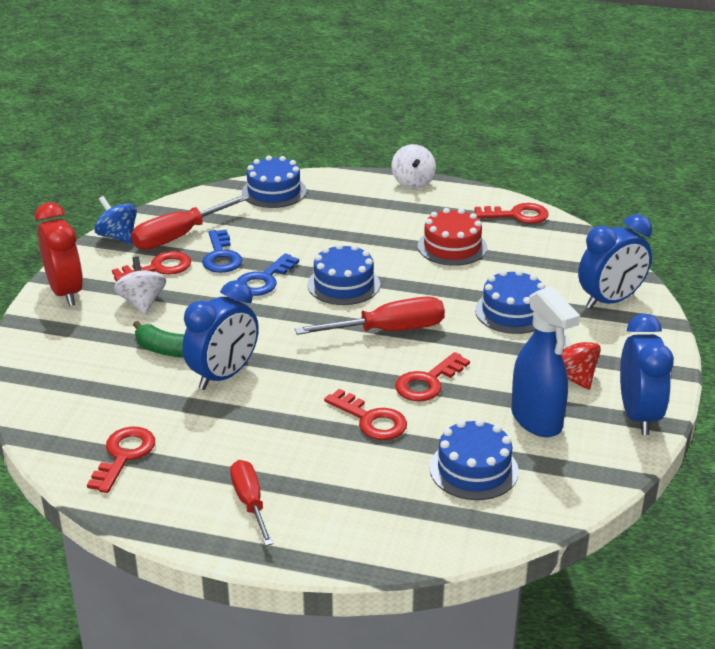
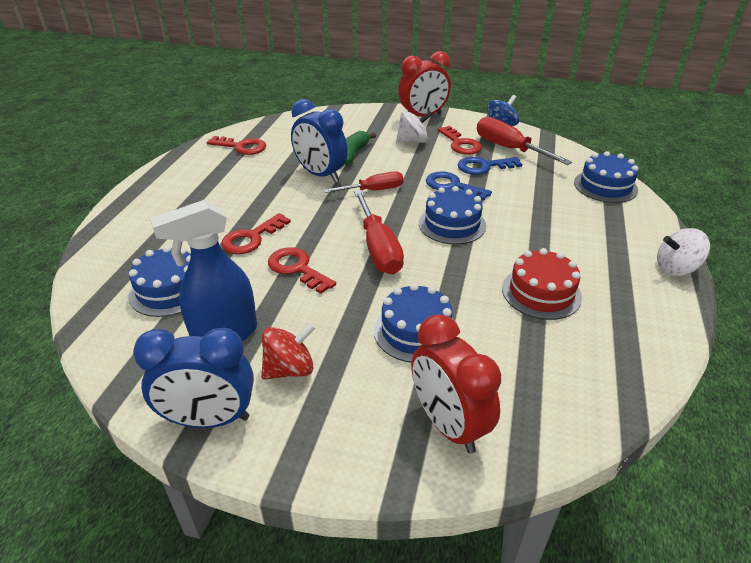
camera: 90 degrees right, 5 degrees up
red screwdriver [230,460,273,546] -> red screwdriver moved to [324,171,404,193]
red key [474,203,549,224] -> none
blue clock [578,214,652,309] -> red clock [411,314,501,453]

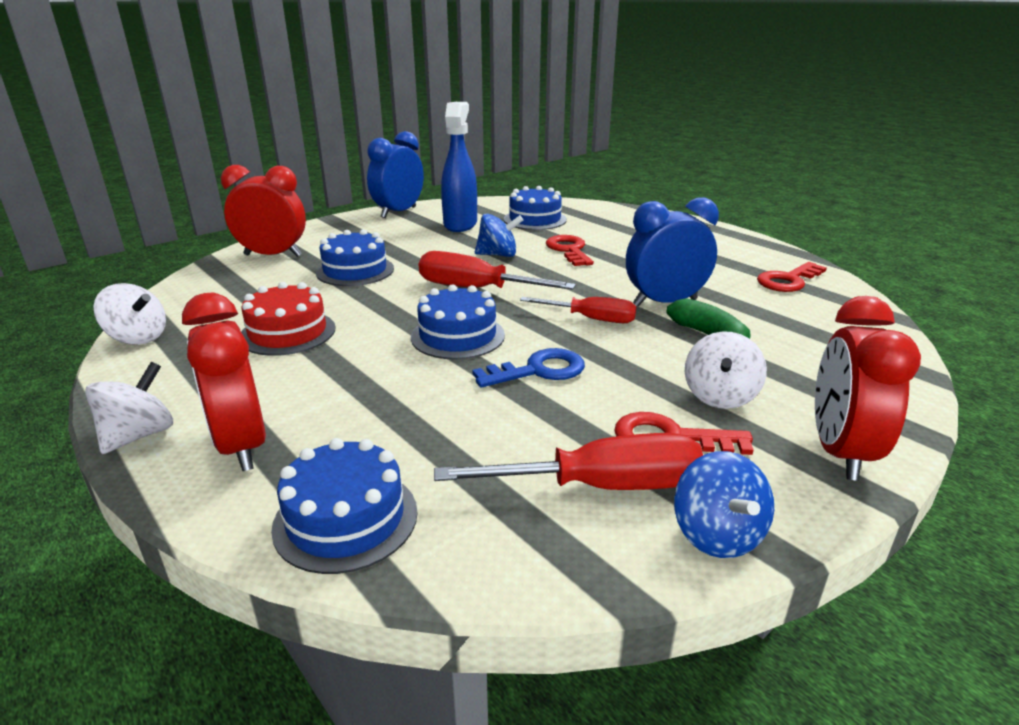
camera: 125 degrees right, 10 degrees down
red spinning top [262,323,315,380] -> none
red key [268,247,336,294] -> blue spinning top [475,214,523,257]
red screwdriver [324,171,404,193] -> red screwdriver turned 90 degrees counterclockwise [520,297,636,323]
blue key [458,157,522,175] -> none
none -> white spinning top [93,283,166,345]
none -> red clock [182,293,266,471]

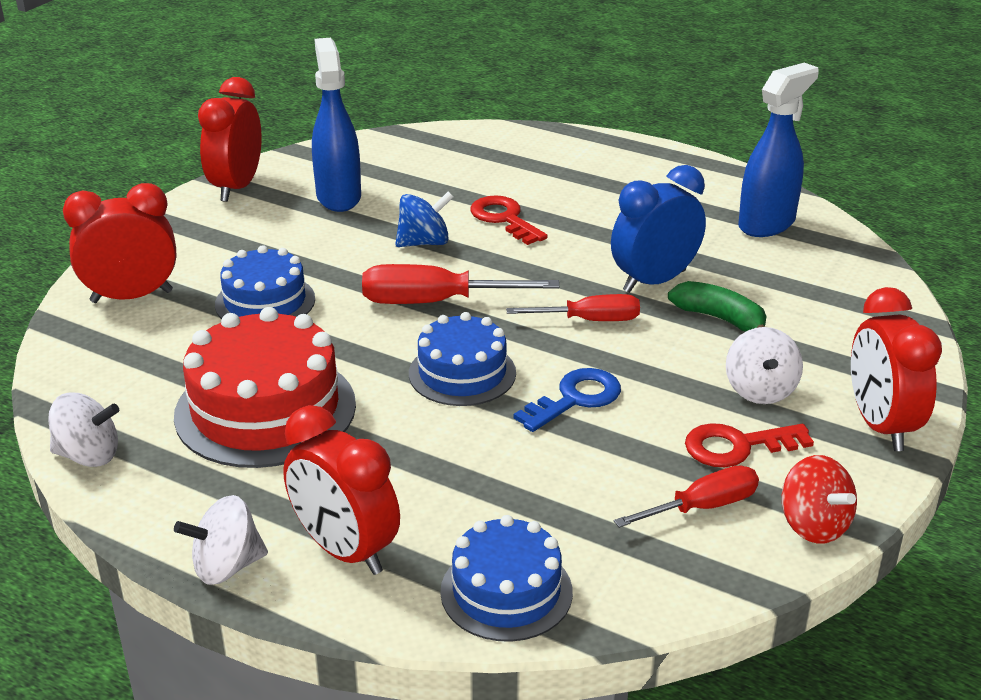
camera: 20 degrees left, 5 degrees up
white spinning top [85,362,173,454] -> white spinning top turned 120 degrees counterclockwise [174,495,268,585]
red cake [241,282,335,356] -> red cake [174,307,356,468], size x1.61
blue clock [367,131,424,218] -> red clock [198,77,262,202]
red screwdriver [434,433,703,490] -> red screwdriver [614,466,759,528], size x0.67
blue cake [504,186,567,230] -> none
blue spinning top [674,451,774,558] -> red spinning top [782,455,857,544]
red key [757,262,827,292] -> blue spray bottle [738,63,819,237]

